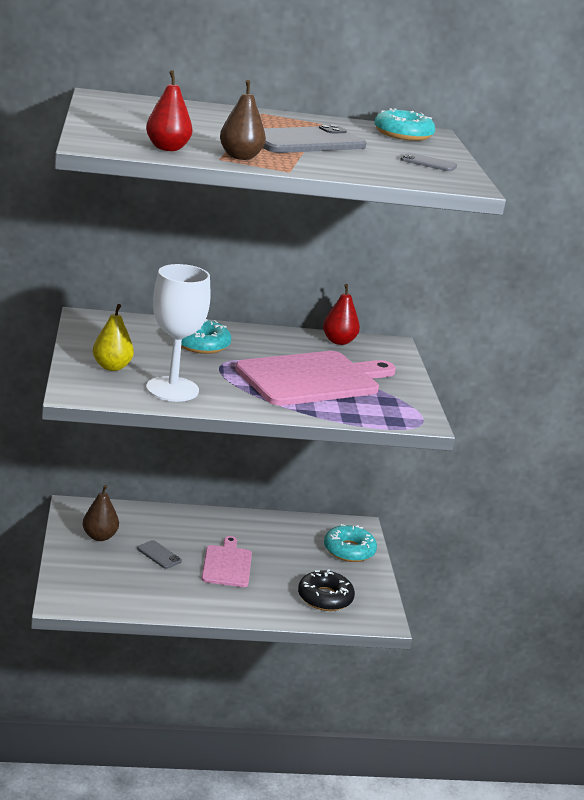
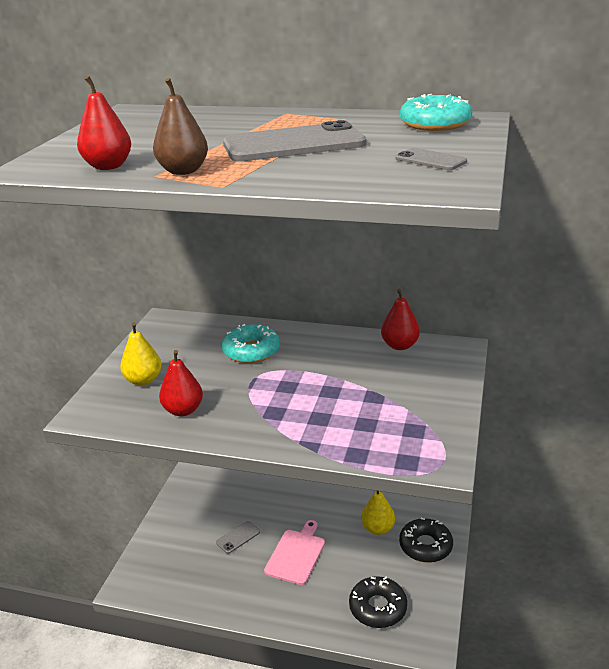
camera: 25 degrees right, 5 degrees up
brown pear [83,485,119,541] -> none
grey phone [137,540,182,569] -> grey phone turned 75 degrees clockwise [216,521,260,554]
white goblet [146,264,210,402] -> red pear [159,350,203,416]
pink cutting board [235,351,396,406] -> none
turquoise donut [324,524,377,562] -> black donut [399,517,453,563]
none -> yellow pear [361,491,395,535]

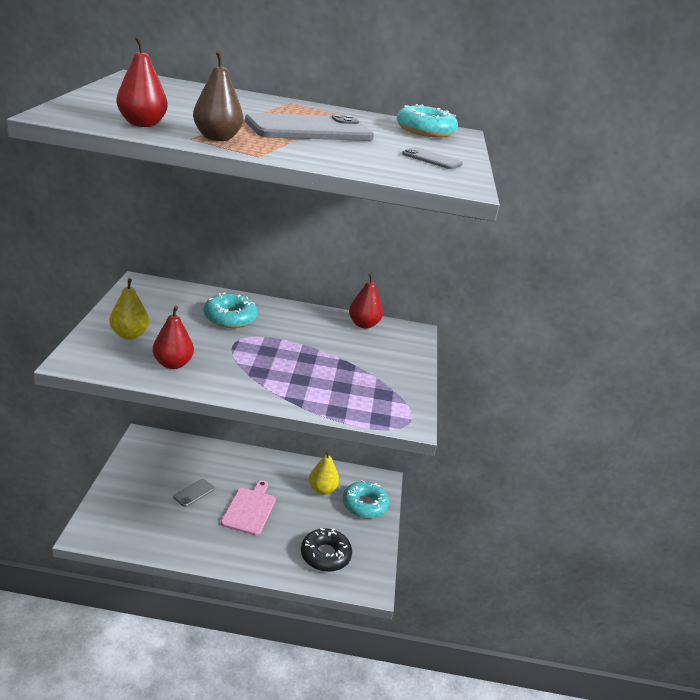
camera: 15 degrees left, 0 degrees up
black donut [399,517,453,563] -> turquoise donut [343,481,389,519]

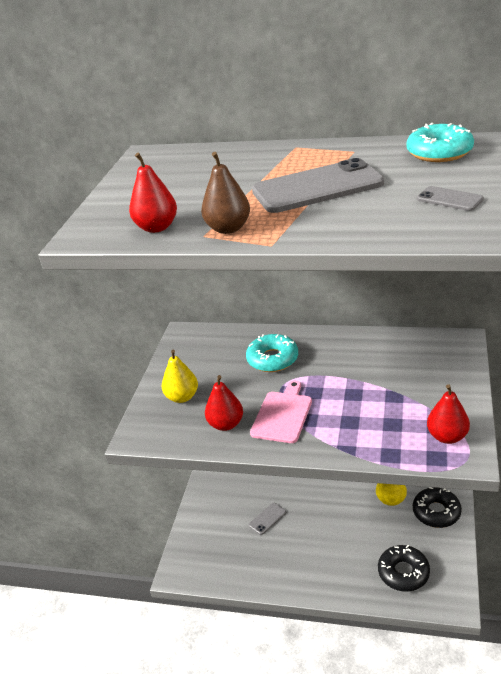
camera: 15 degrees right, 5 degrees up
pink cutting board [221,480,276,535] -> pink cutting board moved to [250,380,312,443]
turquoise donut [343,481,389,519] -> black donut [413,487,462,528]
red pear [349,273,383,329] -> red pear moved to [427,384,470,444]

